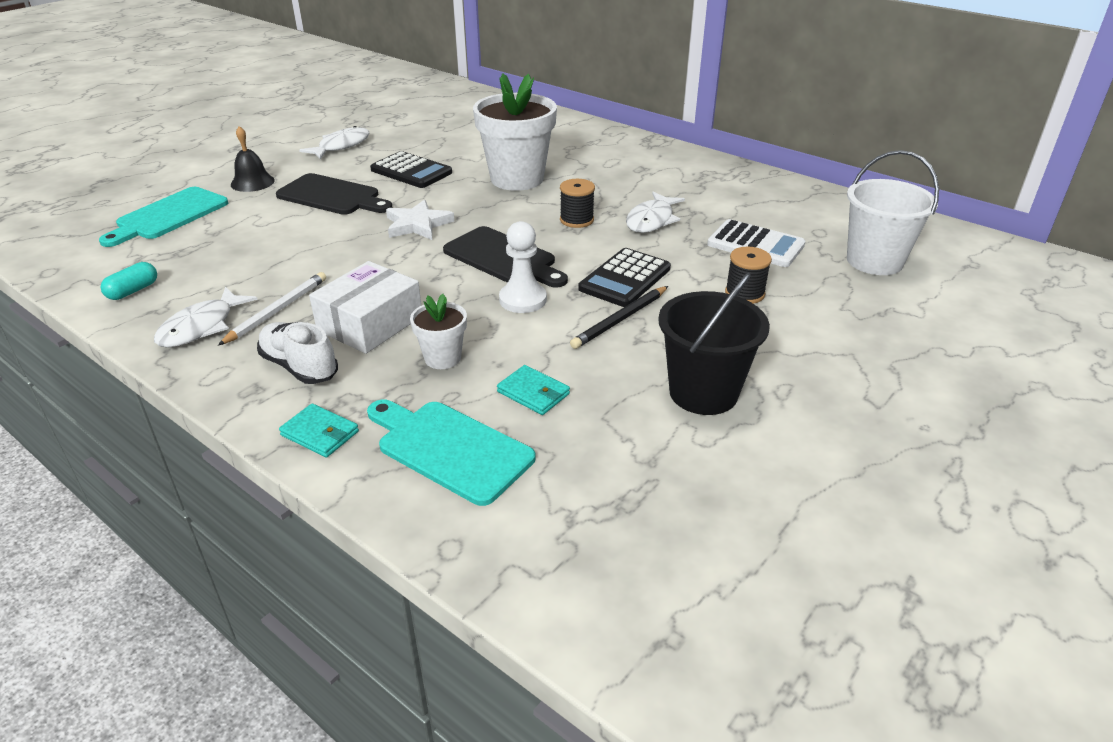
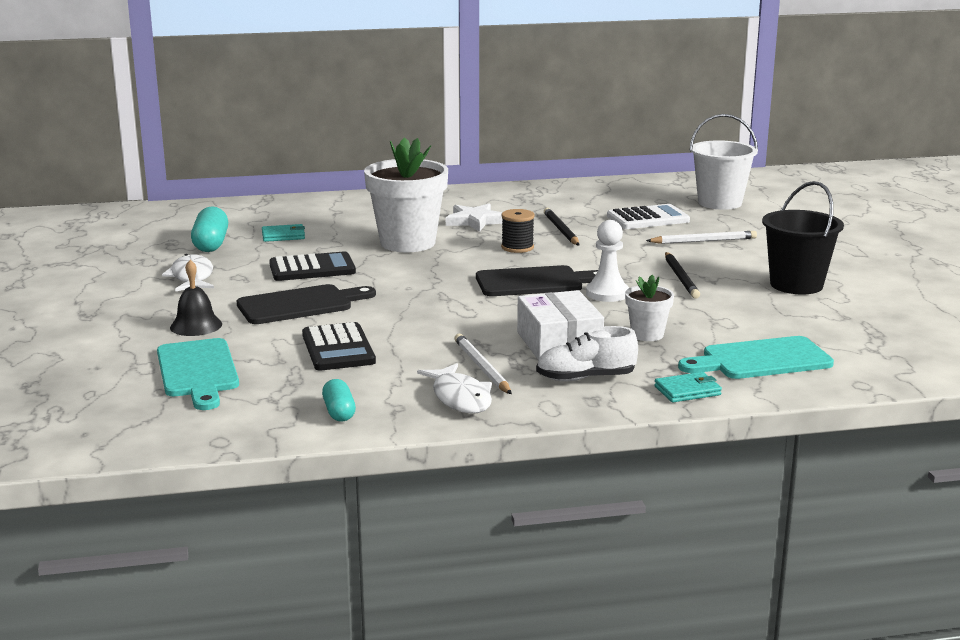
camera: 50 degrees left, 15 degrees down
white star [386,199,454,240] -> white star moved to [446,203,503,232]
turquoise wallet [497,365,570,415] -> turquoise wallet moved to [262,224,305,242]
black calculator [578,248,671,307] -> black calculator moved to [302,322,376,371]
white fish [626,192,685,233] -> black pencil [544,208,579,245]
black spool [725,247,772,304] -> white pencil [646,231,757,244]
none -> turquoise capsule [191,206,228,252]

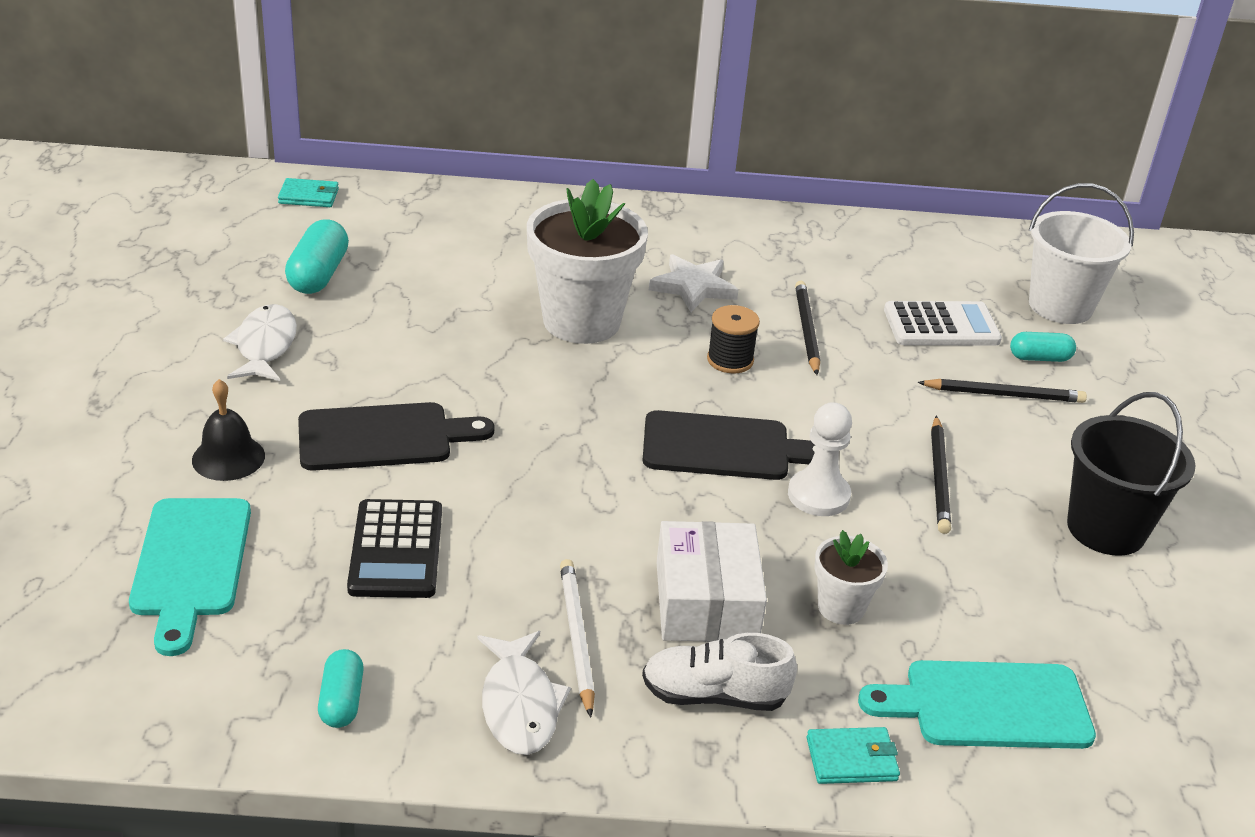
camera: 10 degrees right, 15 degrees up
turquoise wallet [262,224,305,242] -> turquoise wallet moved to [278,178,339,207]
black calculator [269,251,356,281] -> none
white pencil [646,231,757,244] -> black pencil [917,379,1087,403]
none -> turquoise capsule [1010,332,1076,362]

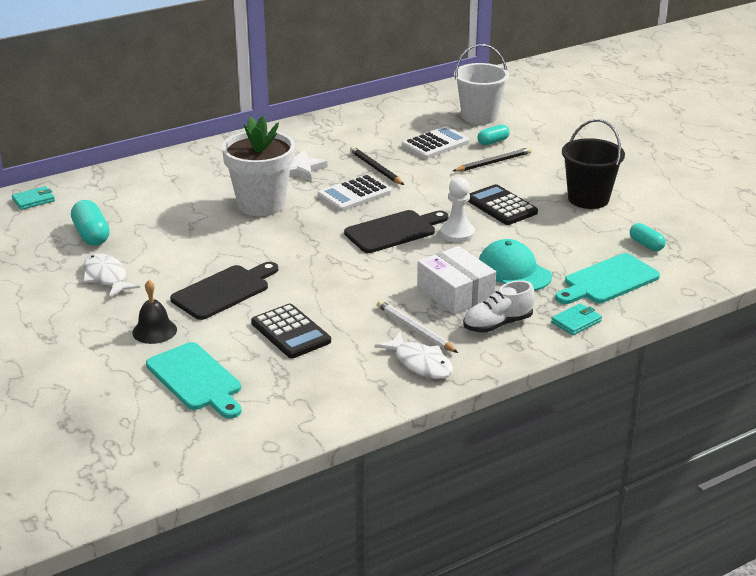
camera: 30 degrees left, 5 degrees down
turquoise capsule [318,649,364,728] -> turquoise capsule moved to [630,223,666,251]
black spool [707,305,760,374] -> white calculator [318,174,391,211]
white flower pot [814,530,888,625] -> turquoise cap [479,239,552,291]
black pencil [931,416,951,534] -> black calculator [468,184,538,225]

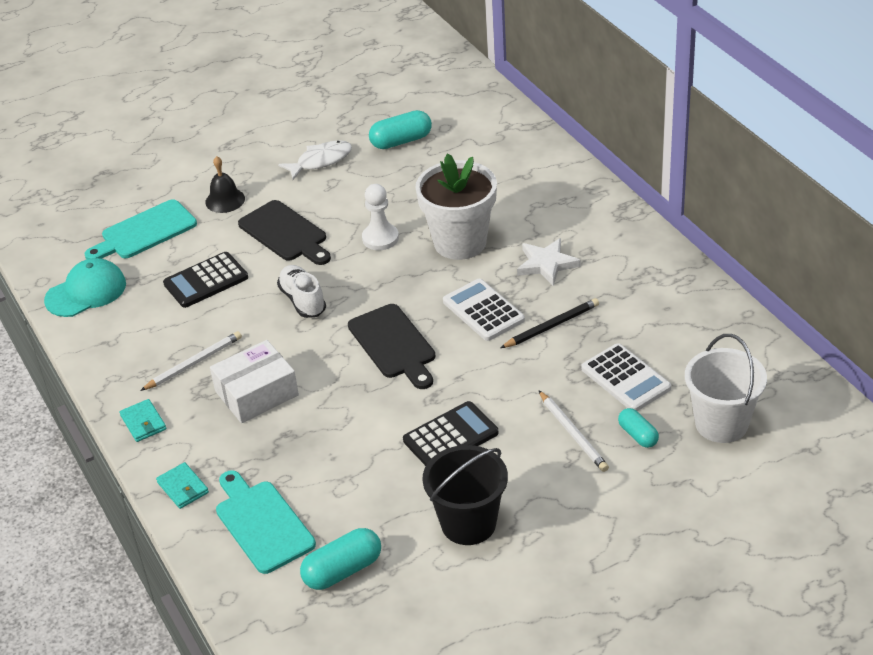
camera: 95 degrees right, 10 degrees up
turquoise wallet [12,186,55,210] -> turquoise wallet moved to [120,399,166,442]
white fish [375,332,453,379] -> none
white pawn [440,177,475,243] -> white pawn moved to [362,184,399,250]
black pencil [453,147,532,172] -> white pencil [539,391,609,472]
white shoe [463,280,535,333] -> white shoe moved to [277,265,326,318]
turquoise cap [479,239,552,291] -> turquoise cap moved to [44,258,126,317]
turquoise capsule [630,223,666,251] -> turquoise capsule [300,528,381,590], size x1.60

